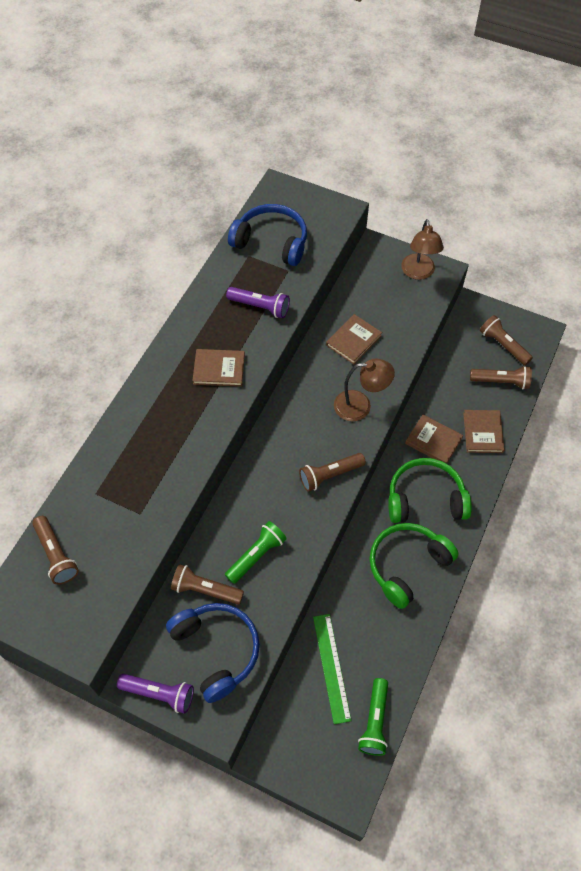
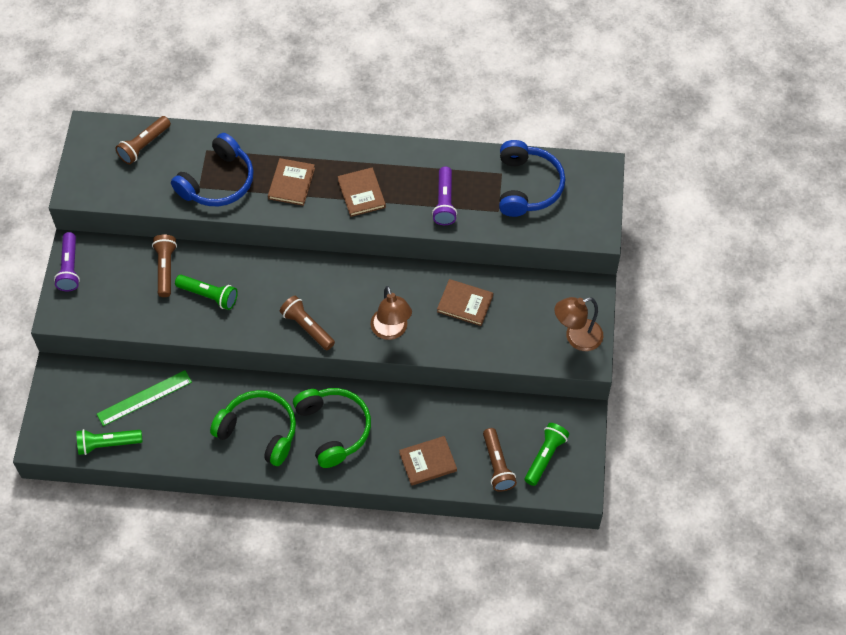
camera: 70 degrees right, 0 degrees up
blue headphones [166,603,260,703] -> blue headphones moved to [171,133,254,206]
brown book [405,415,463,464] -> brown book moved to [268,158,315,206]
brown flashlight [480,315,533,365] -> green flashlight [525,423,569,486]

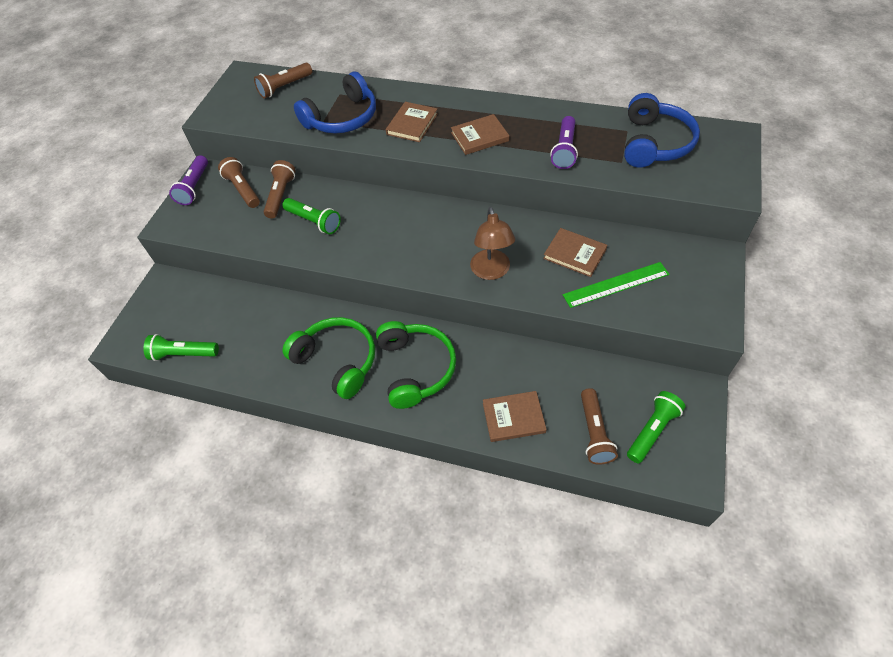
camera: 15 degrees right, 5 degrees down
green ruler [97,370,192,426] -> green ruler moved to [563,262,670,308]
brown flashlight [280,296,335,350] -> brown flashlight moved to [218,157,260,208]
brown book [338,168,386,217] -> brown book turned 75 degrees clockwise [451,114,509,155]
brown lamp [554,297,603,351] -> none

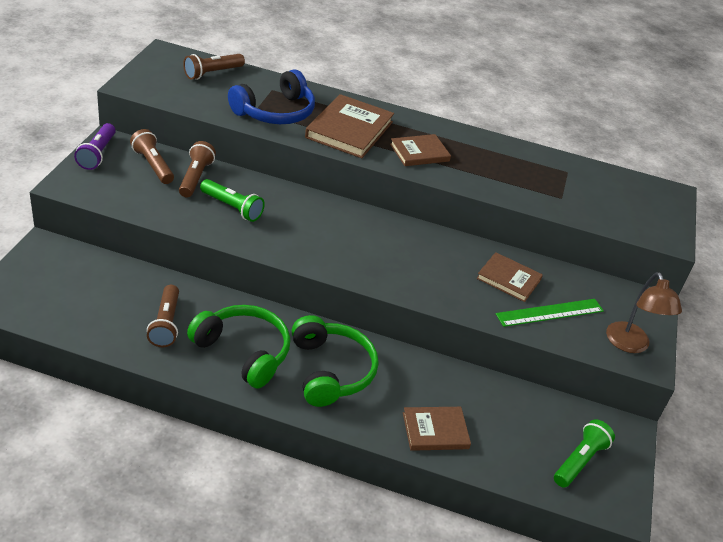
camera: 10 degrees left, 15 degrees down
green flashlight [144,334,219,361] -> none
brown book [386,102,438,142] -> brown book [305,94,394,158], size x1.62
brown lamp [470,207,516,280] -> brown lamp moved to [606,272,682,353]
purple flashlight [550,116,578,169] -> none
brown flashlight [581,388,618,465] -> brown flashlight moved to [147,285,179,347]
blue headphones [624,93,700,168] -> none

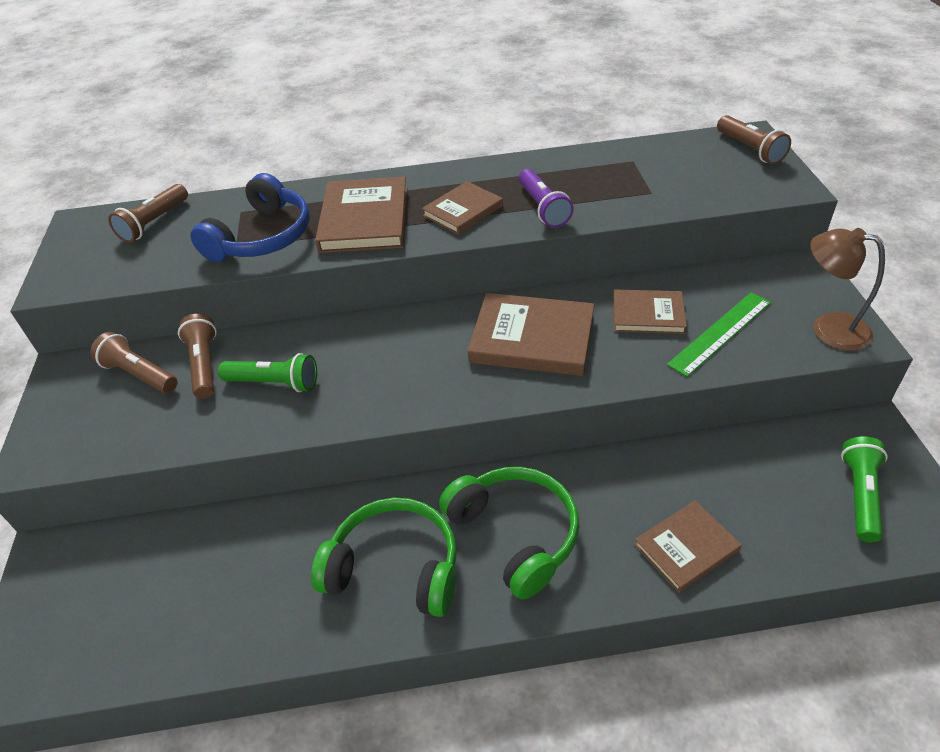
camera: 15 degrees left, 5 degrees up
purple flashlight [74,123,116,170] -> purple flashlight moved to [519,169,574,228]
brown flashlight [147,285,179,347] -> brown flashlight moved to [717,115,791,165]
brown lamp [606,272,682,353] -> brown lamp turned 150 degrees clockwise [810,228,885,351]
none -> brown book [468,293,594,376]

